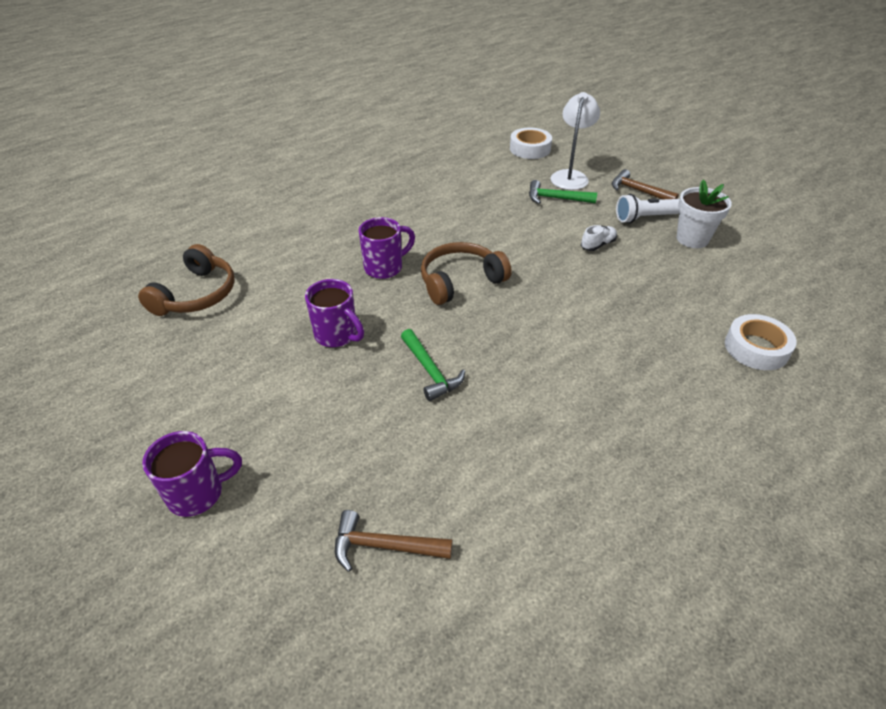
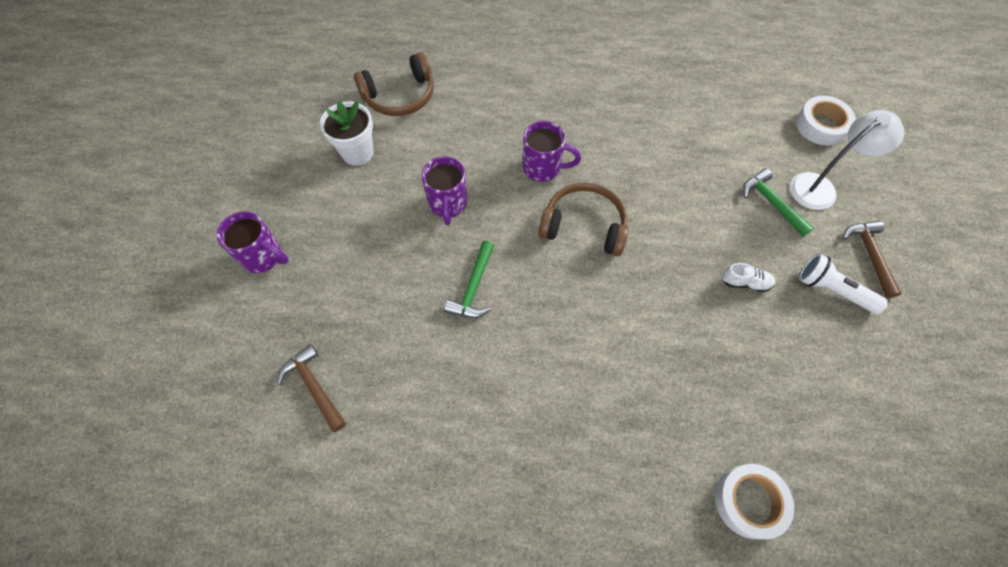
camera: 45 degrees right, 20 degrees up
white flower pot [677,179,732,248] -> white flower pot moved to [320,101,374,166]

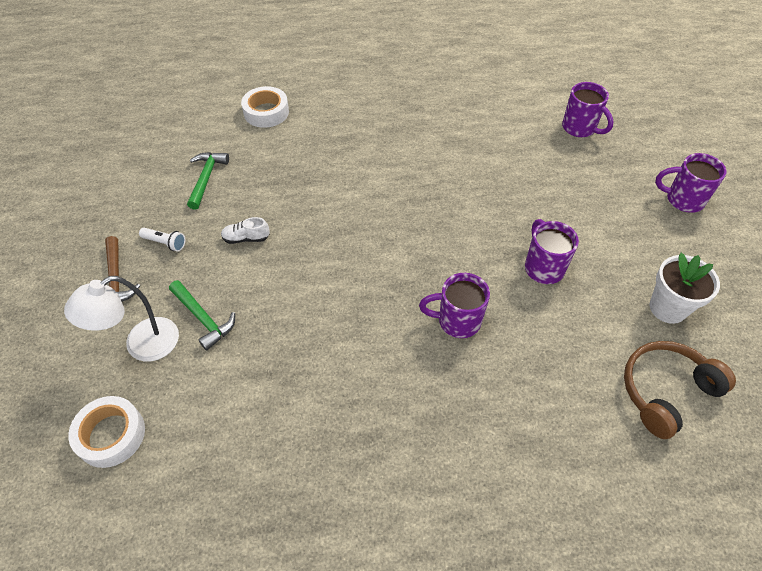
camera: 170 degrees right, 10 degrees down
brown hammer [277,344,346,432] -> purple mug [562,82,614,137]
green hammer [444,241,494,318] -> green hammer moved to [187,152,229,210]
brown headphones [538,182,629,256] -> none
white flashlight [799,253,888,314] -> white flashlight [139,228,185,252], size x0.64

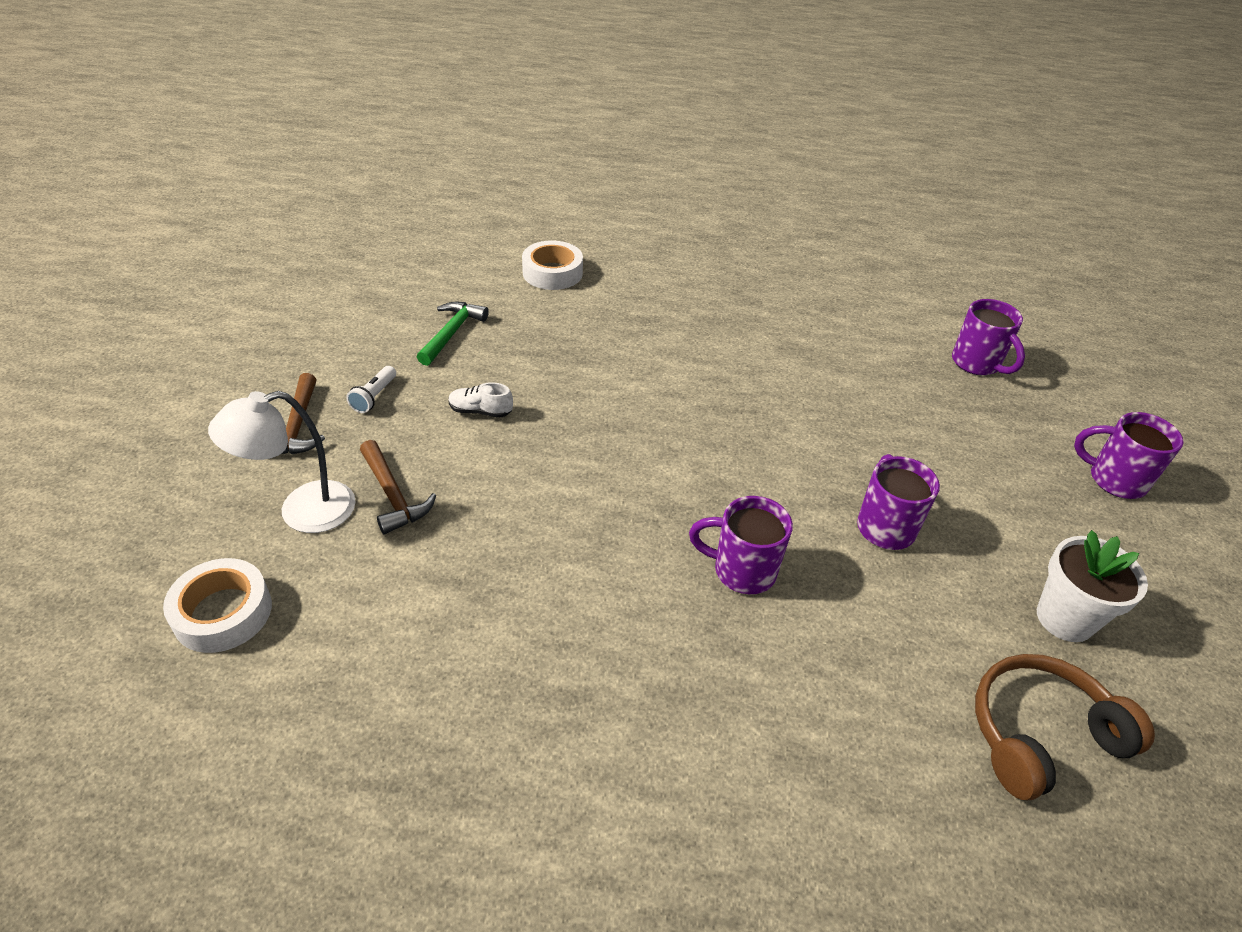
camera: 10 degrees right, 10 degrees down
white flashlight [139,228,185,252] -> white flashlight turned 75 degrees clockwise [346,366,396,413]
green hammer [169,280,235,350] -> brown hammer [360,440,436,534]

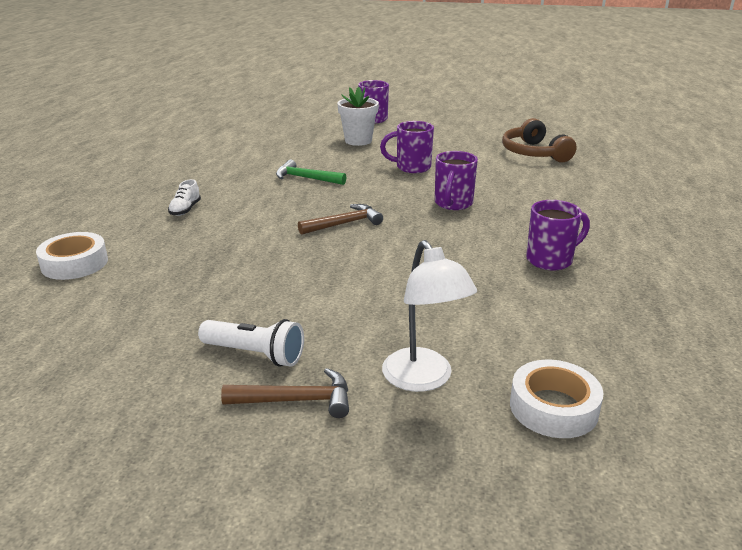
camera: 85 degrees left, 15 degrees down
white flashlight [346,366,396,413] -> white flashlight [198,319,304,367], size x1.57
brown hammer [360,440,436,534] -> brown hammer moved to [298,204,383,235]
green hammer [417,302,489,366] -> green hammer moved to [276,160,346,185]
white shoe [448,382,513,418] -> white shoe moved to [168,179,201,216]
purple mug [952,299,1025,375] -> purple mug moved to [526,200,590,271]
white flower pot [1037,530,1148,642] -> white flower pot moved to [337,87,379,146]

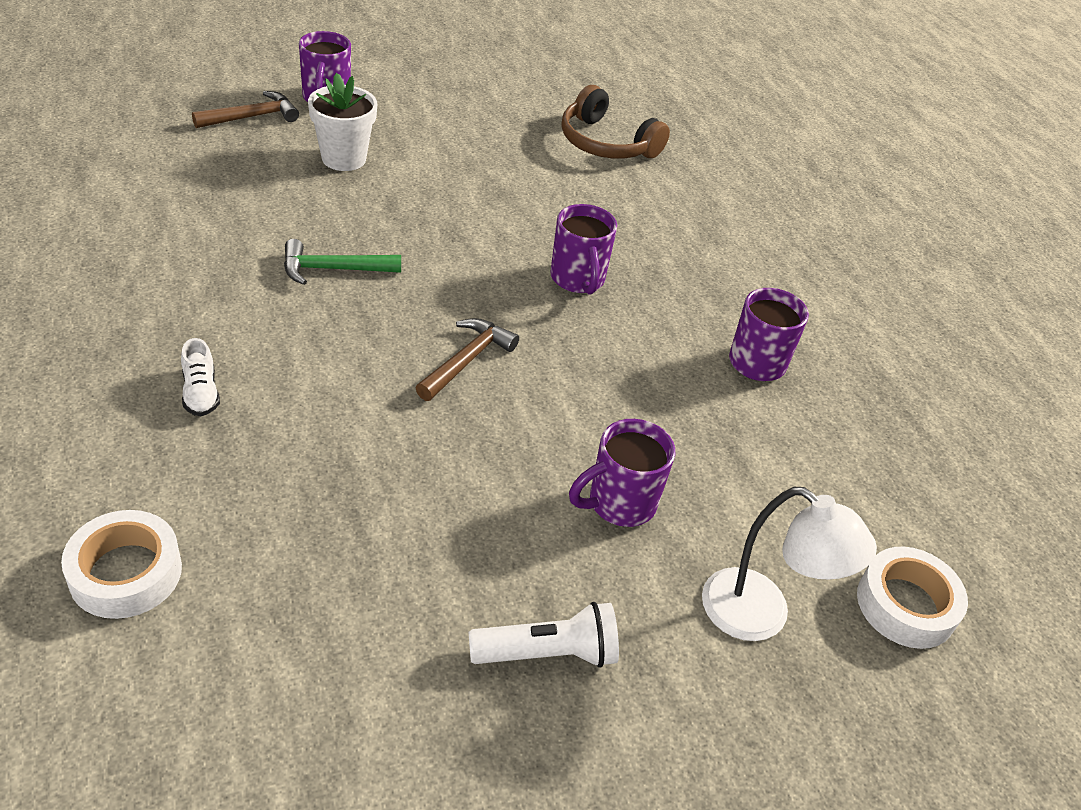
camera: 35 degrees left, 15 degrees up
brown hammer [221,368,349,418] -> brown hammer moved to [192,91,299,128]
purple mug [380,121,434,173] -> purple mug moved to [569,419,675,527]

